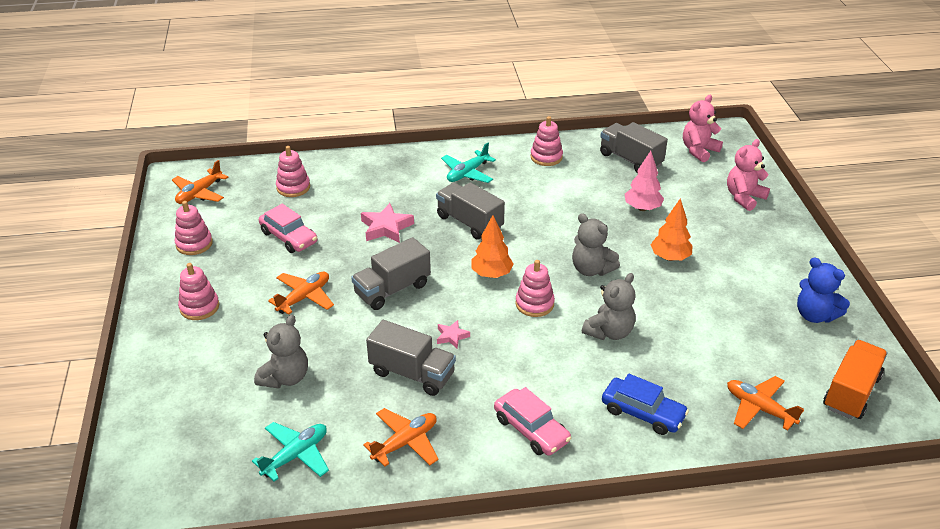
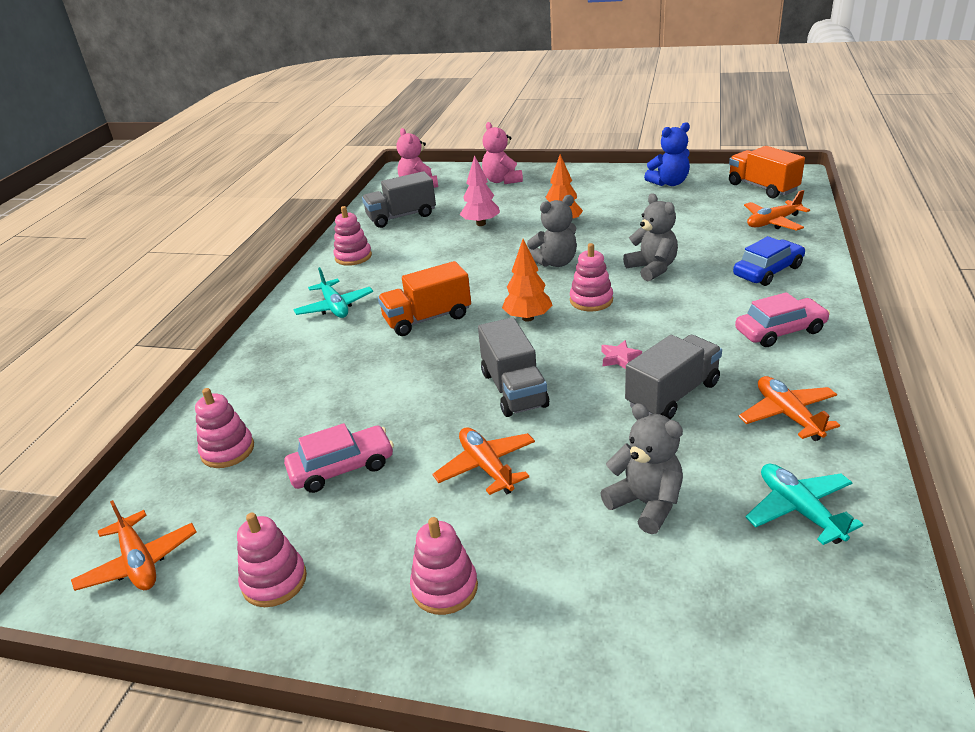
camera: 65 degrees left, 5 degrees down
pink star [361,203,414,243] -> none
grey truck [436,182,505,240] -> orange truck [378,261,471,336]

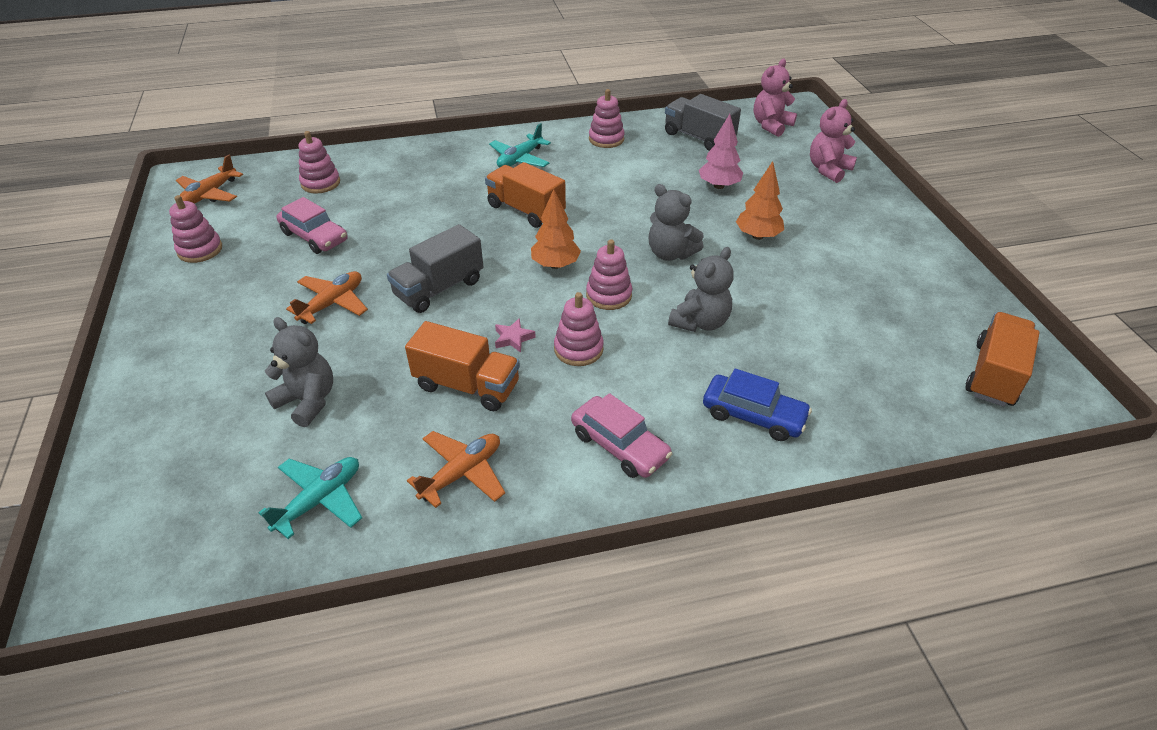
camera: 60 degrees right, 10 degrees up
pink stacking toy [410,517,478,615] -> pink stacking toy moved to [554,292,604,366]
grey teddy bear [600,403,683,534] -> grey teddy bear turned 75 degrees counterclockwise [265,317,333,427]
grey truck [625,335,722,419] -> orange truck [405,321,520,411]
blue teddy bear [644,122,690,186] -> none
orange plane [744,190,810,231] -> none

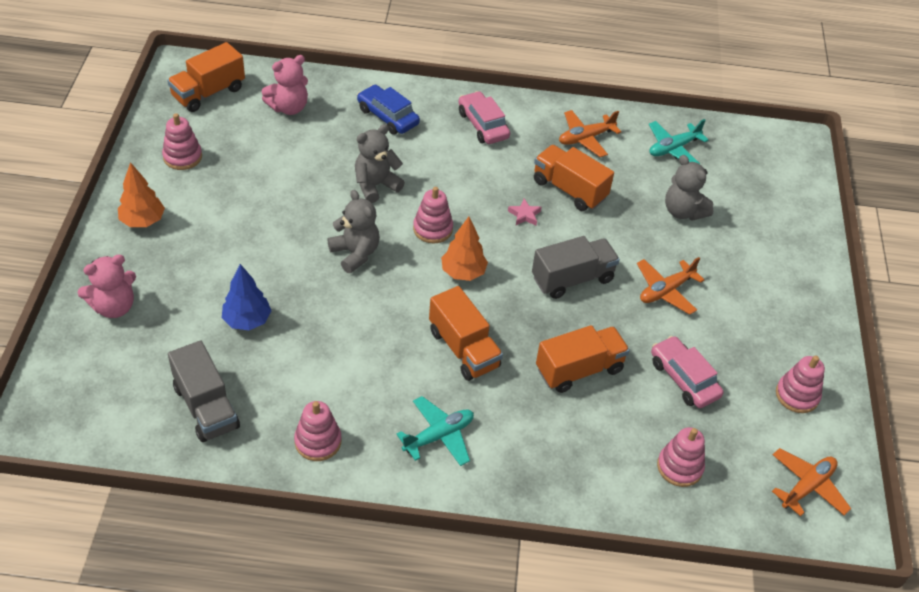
camera: 165 degrees left, 5 degrees up
pink stacking toy [554,292,604,366] -> pink stacking toy moved to [162,113,202,170]
pink tree [699,114,743,189] -> blue tree [222,264,272,330]
orange tree [736,161,784,240] -> orange tree moved to [118,162,165,227]
pink teddy bear [754,59,797,137] -> pink teddy bear moved to [262,55,308,115]
none -> orange truck [536,325,630,393]

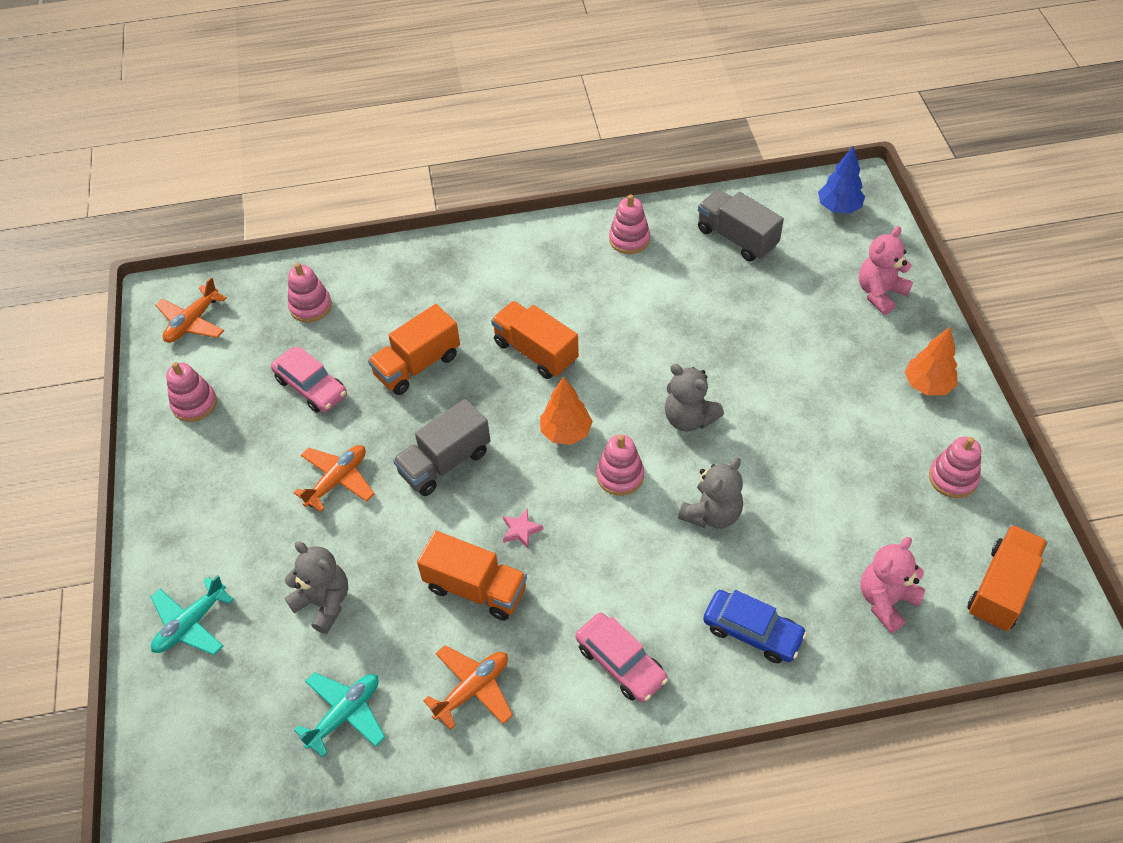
camera: 170 degrees right, 5 degrees up
blue tree [222,264,272,330] -> blue tree moved to [818,146,865,214]
turquoise plane [396,396,474,466] -> turquoise plane moved to [151,575,234,655]

